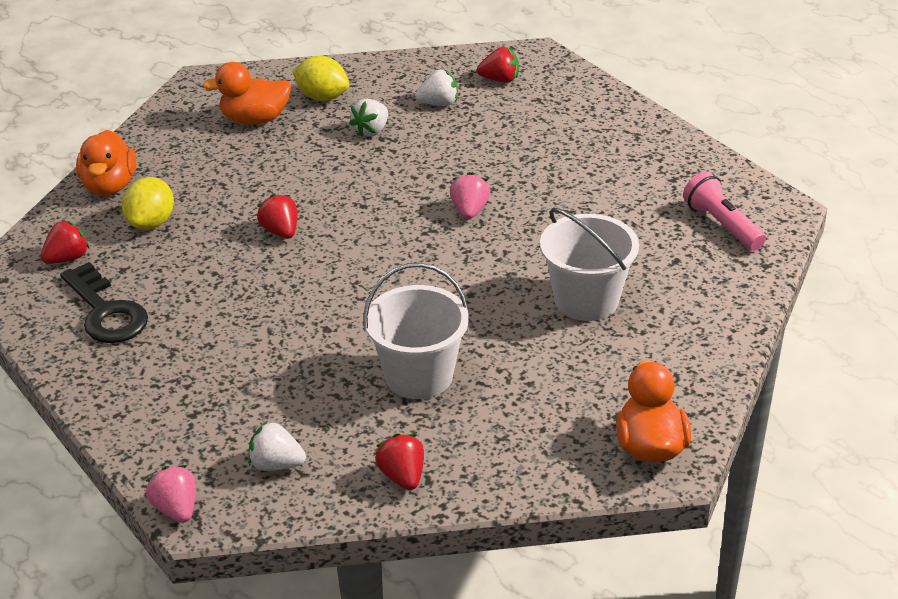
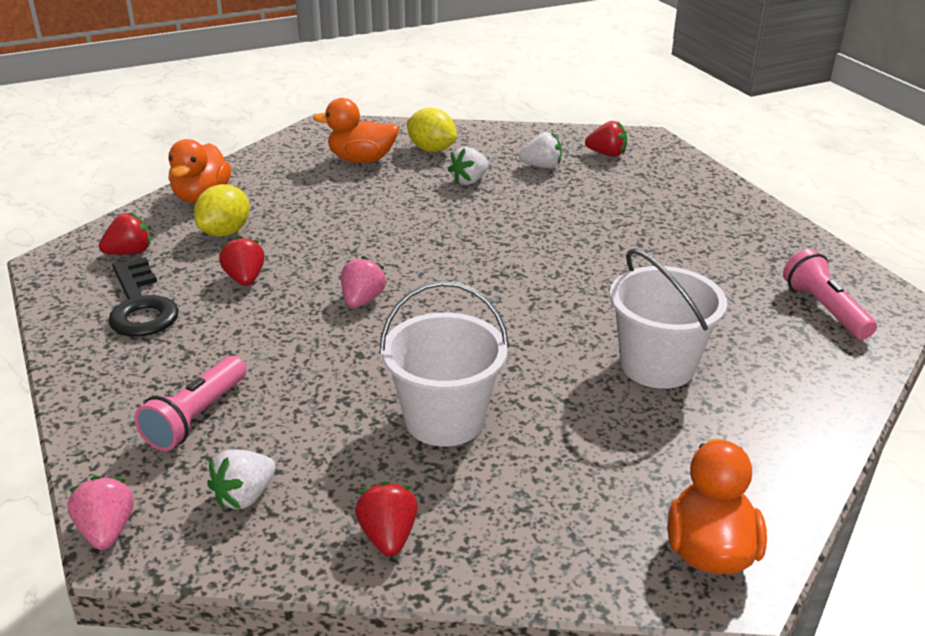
camera: 10 degrees right, 5 degrees down
white strawberry [248,421,306,471] -> white strawberry turned 75 degrees counterclockwise [207,449,276,509]
red strawberry [257,194,297,239] -> red strawberry moved to [219,236,265,286]
pink strawberry [450,172,490,219] -> pink strawberry moved to [341,256,387,308]
none -> pink flashlight [134,356,247,451]

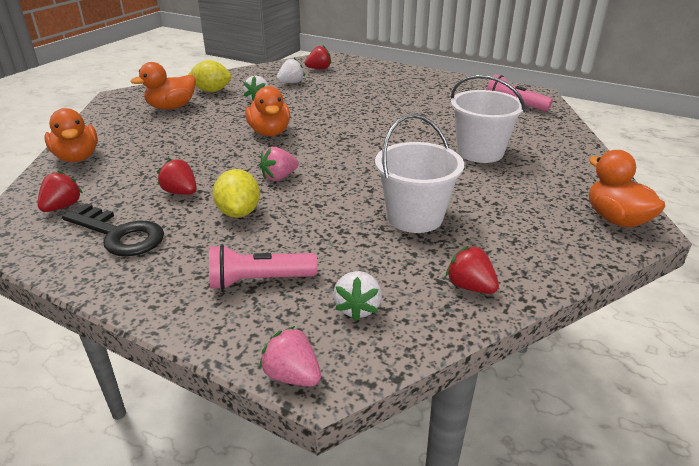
camera: 35 degrees left, 0 degrees up
pink flashlight [134,356,247,451] -> pink flashlight turned 90 degrees clockwise [209,245,317,290]
yellow lemon [194,184,250,237] -> yellow lemon moved to [213,169,260,218]
pink strawberry [341,256,387,308] -> pink strawberry turned 105 degrees counterclockwise [259,147,299,181]
none -> orange duck [245,86,290,136]

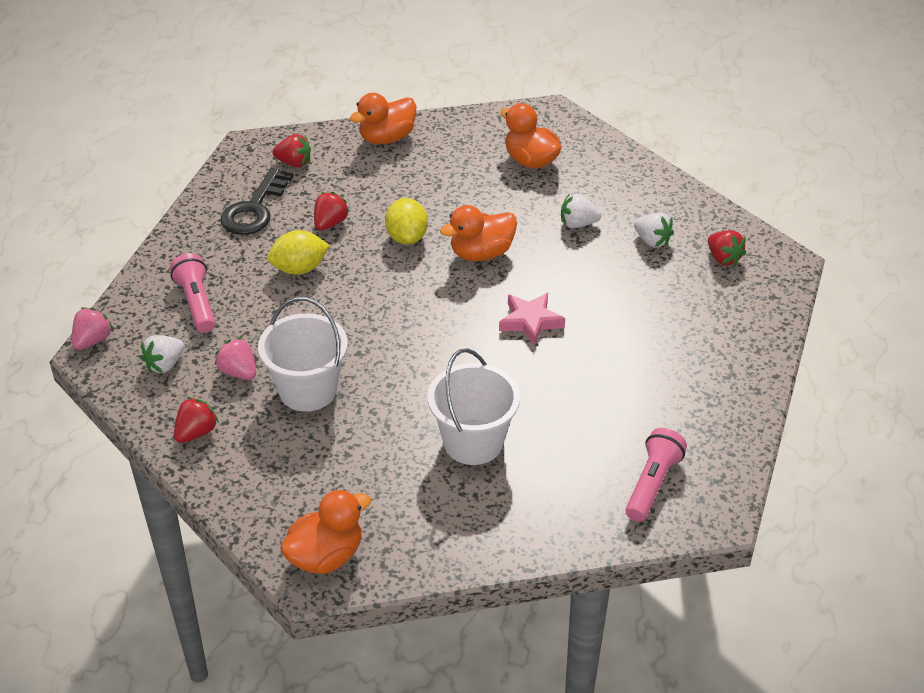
camera: 80 degrees right, 10 degrees up
yellow lemon [188,60,231,92] -> yellow lemon moved to [385,198,428,245]
pink strawberry [259,147,299,181] -> pink strawberry moved to [215,337,256,380]
white strawberry [333,271,382,321] -> white strawberry turned 45 degrees counterclockwise [140,335,184,373]
none -> pink star [499,293,565,346]

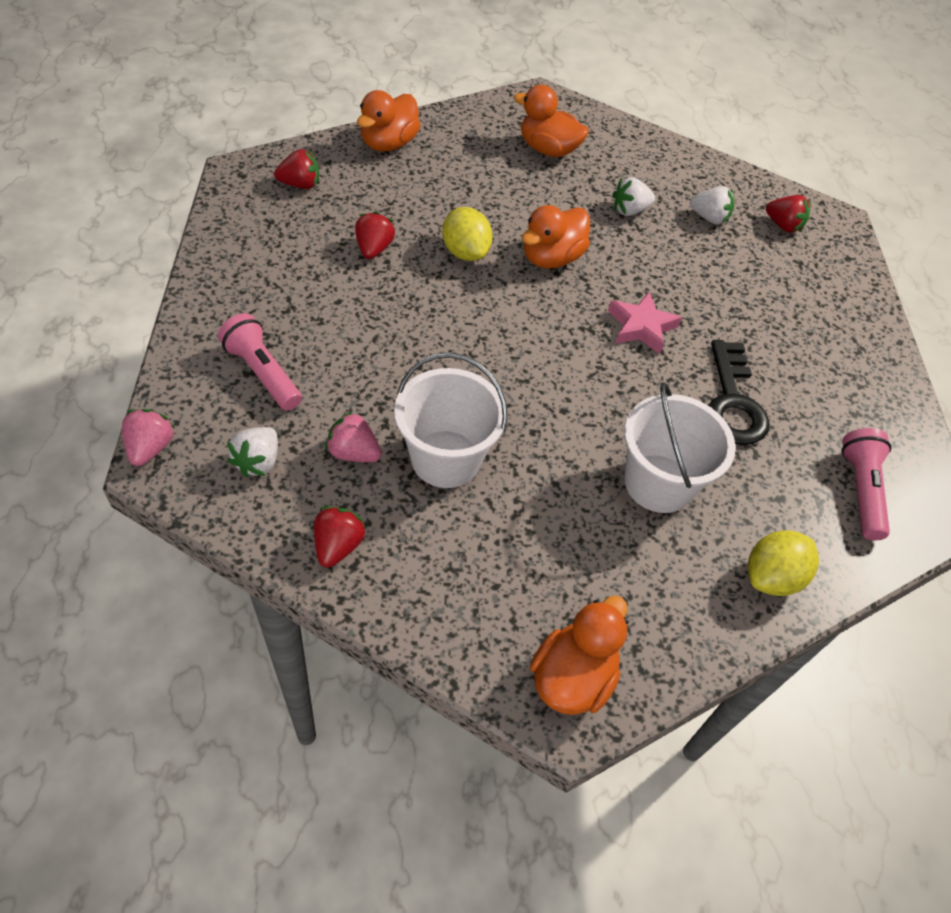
camera: 25 degrees left, 10 degrees up
black key [221,168,294,235] -> black key moved to [708,340,769,445]
yellow lemon [267,230,330,275] -> yellow lemon moved to [748,530,819,596]

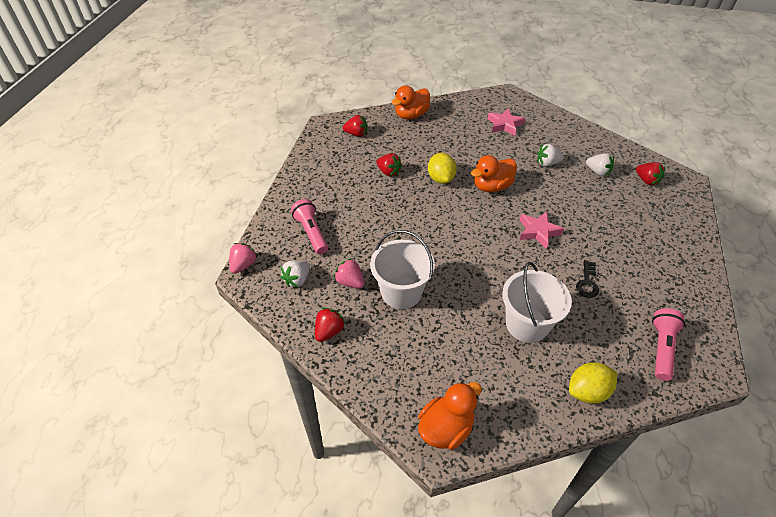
camera: 20 degrees right, 5 degrees down
red strawberry [355,211,395,259] -> red strawberry turned 105 degrees clockwise [376,153,402,176]
orange duck [514,85,589,157] -> pink star [488,109,525,136]
black key [708,340,769,445] -> black key [576,260,599,298], size x0.57

